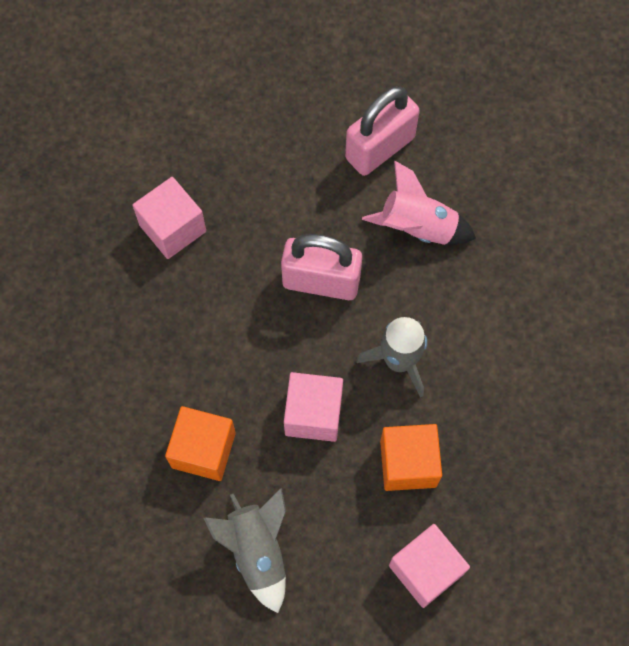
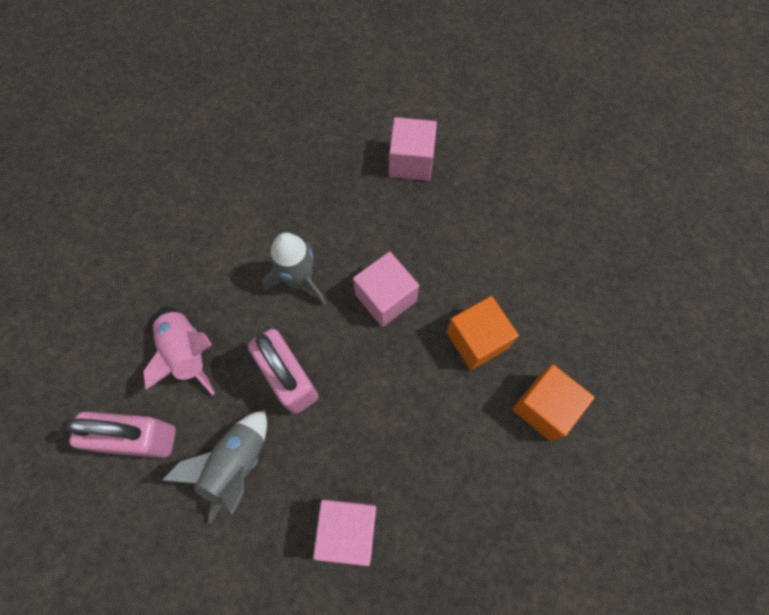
camera: 135 degrees left, 0 degrees up
grey rocket [204,488,286,613] -> grey rocket moved to [162,410,267,524]
orange cube [380,424,442,491] -> orange cube moved to [512,364,595,441]

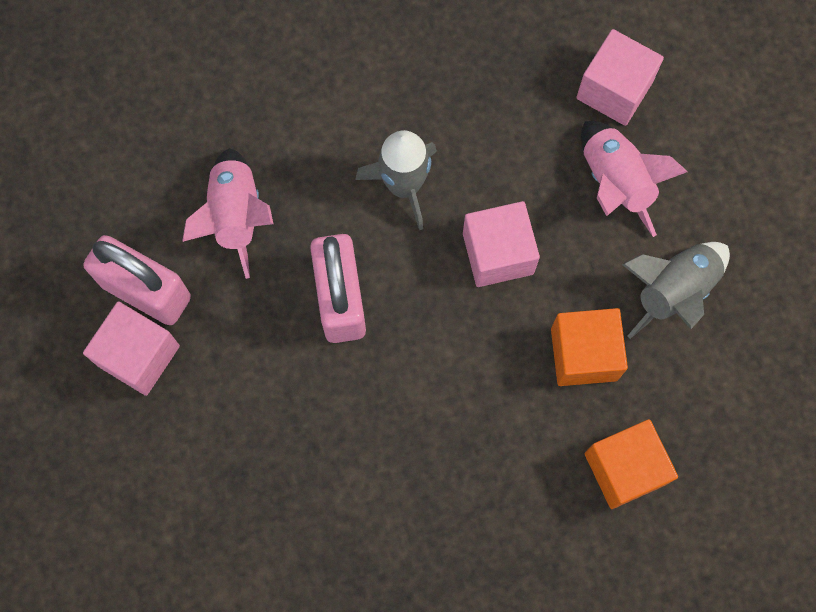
camera: 25 degrees right, 5 degrees up
grey rocket [162,410,267,524] -> grey rocket moved to [622,242,730,339]
pink cube [313,500,377,566] -> pink cube moved to [83,301,180,396]
none -> pink rocket [581,121,688,237]

